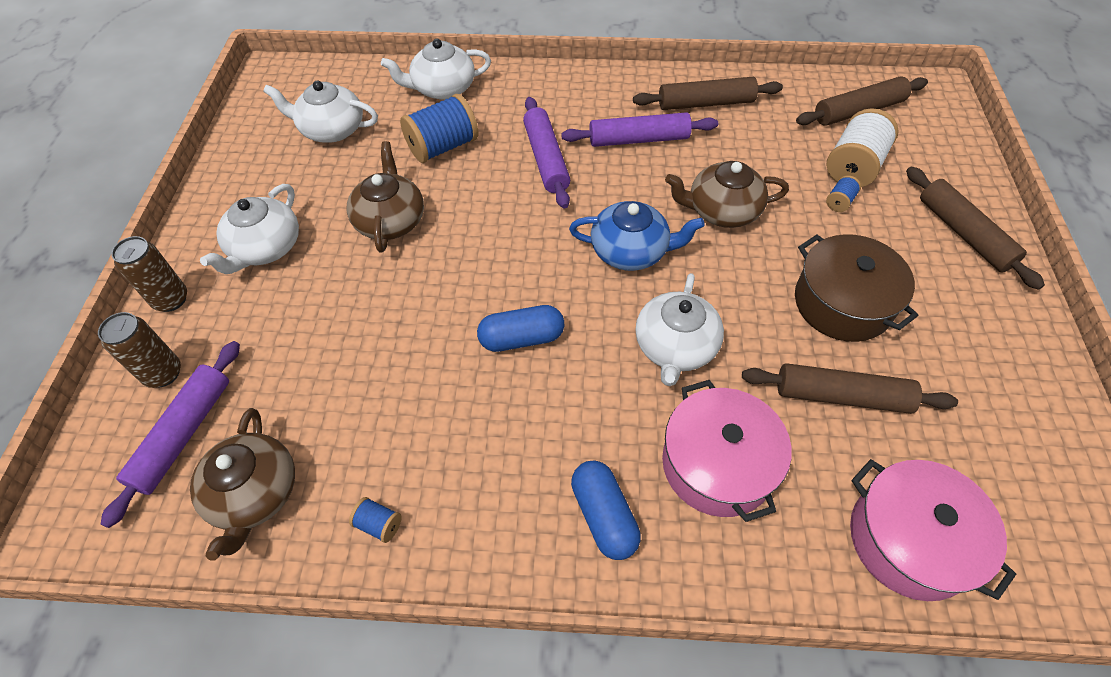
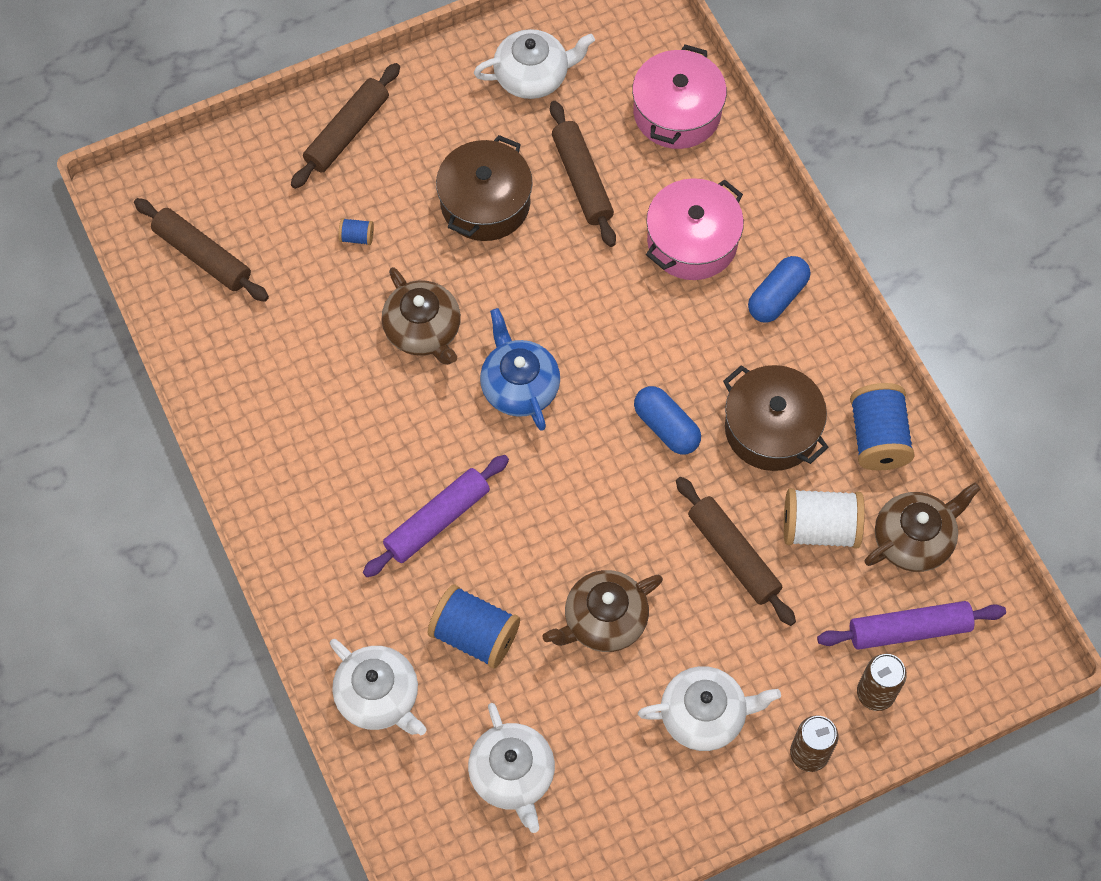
camera: 120 degrees left, 10 degrees up
blue spool [349,497,402,543] -> blue spool [850,383,915,470], size x2.19
purple rolling pin [561,112,718,147] -> none
brown rolling pin [633,77,783,110] -> brown rolling pin moved to [676,477,796,626]
white teapot [635,273,724,386] -> white teapot moved to [474,29,595,99]
white spool [827,108,899,187] -> white spool moved to [784,488,865,549]
none -> brown pot [723,365,829,471]

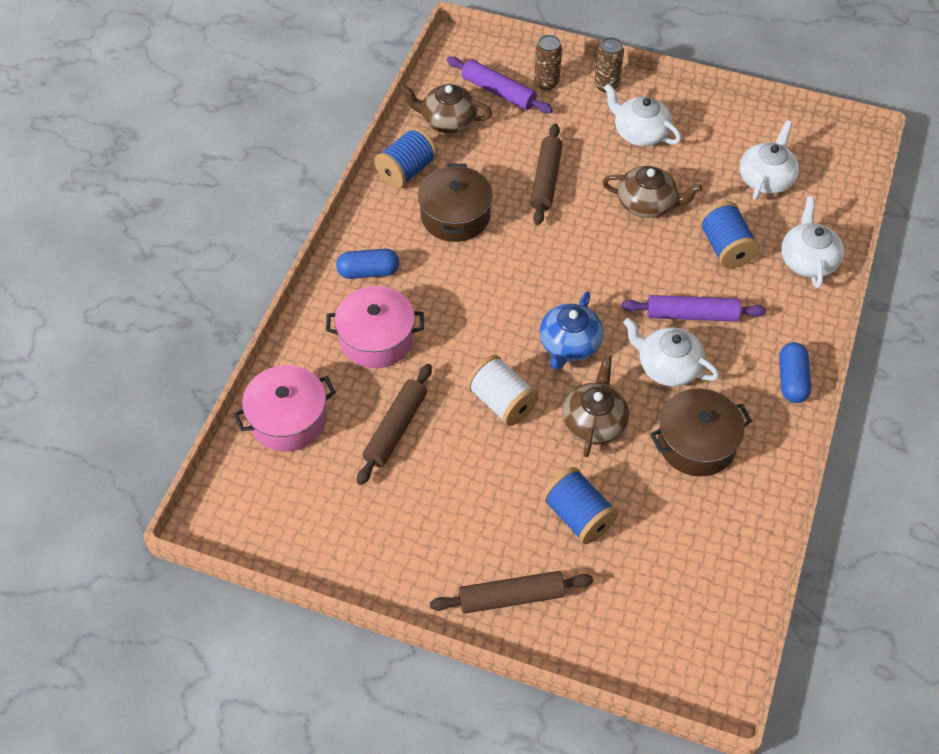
camera: 135 degrees left, 10 degrees down
brown rolling pin [134,198,269,302] -> none
blue spool [338,218,374,245] -> blue spool [542,467,618,544], size x2.19
brown pot [436,135,533,241] -> brown pot moved to [650,389,752,476]
white teapot [474,29,595,99] -> white teapot moved to [623,318,719,386]
blue capsule [634,386,701,455] -> blue capsule moved to [779,342,811,403]
white spool [784,488,865,549] -> white spool moved to [467,355,539,426]

